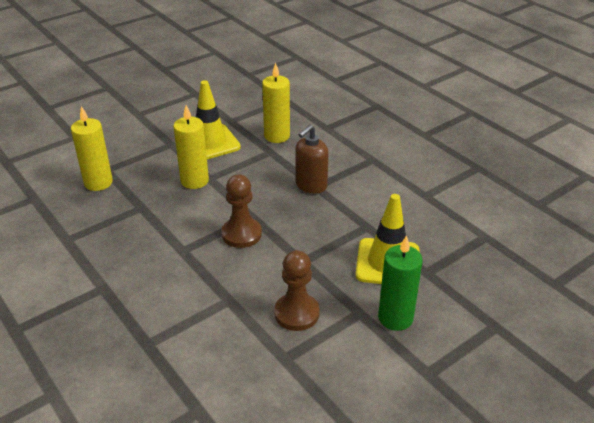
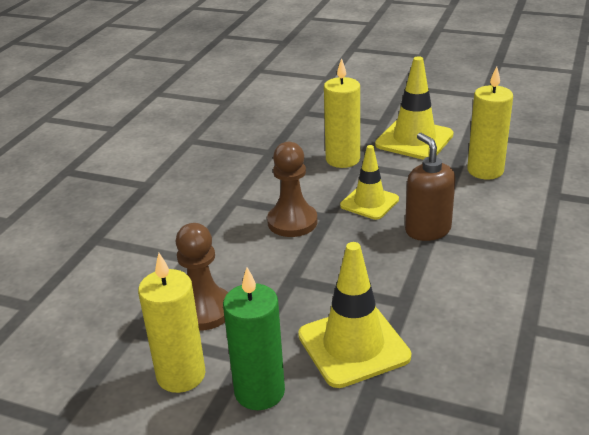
camera: 60 degrees right, 5 degrees down
yellow candle [71,106,113,191] -> yellow candle moved to [138,253,205,393]
brown soap dispenser [296,125,329,194] -> brown soap dispenser turned 60 degrees clockwise [405,133,456,241]
none -> yellow traffic cone [340,145,399,220]

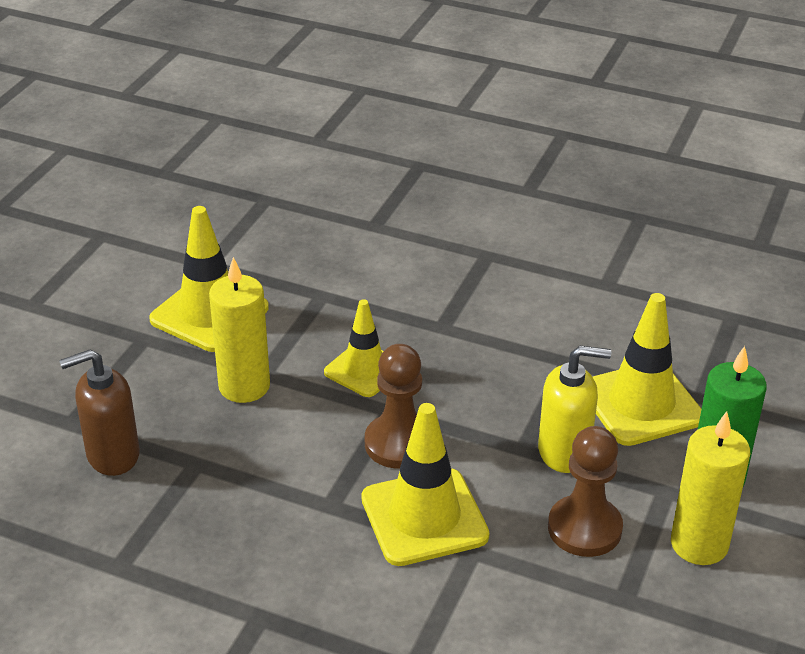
camera: 90 degrees left, 5 degrees up
brown soap dispenser [405,133,456,241] -> brown soap dispenser moved to [59,350,140,476]
yellow candle [467,66,513,179] -> none
none -> yellow traffic cone [361,403,489,566]
none -> yellow soap dispenser [538,346,611,473]

